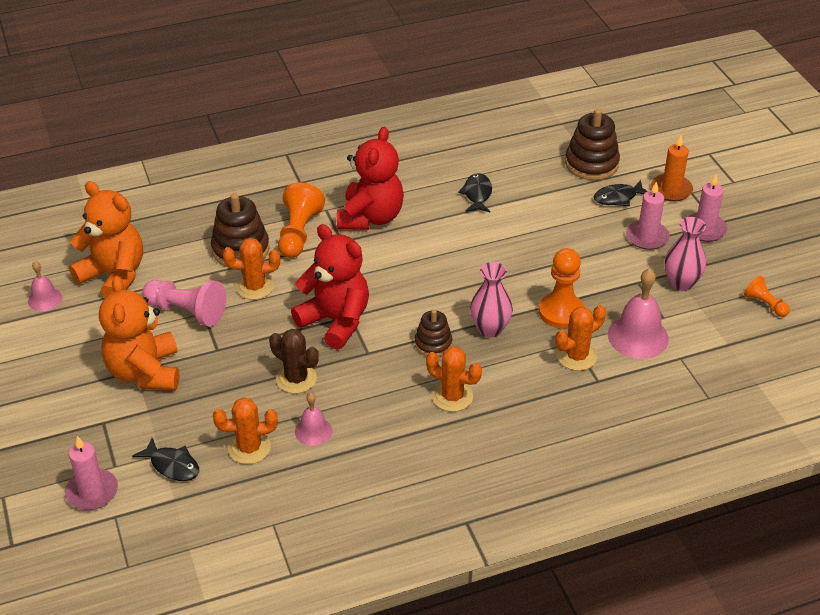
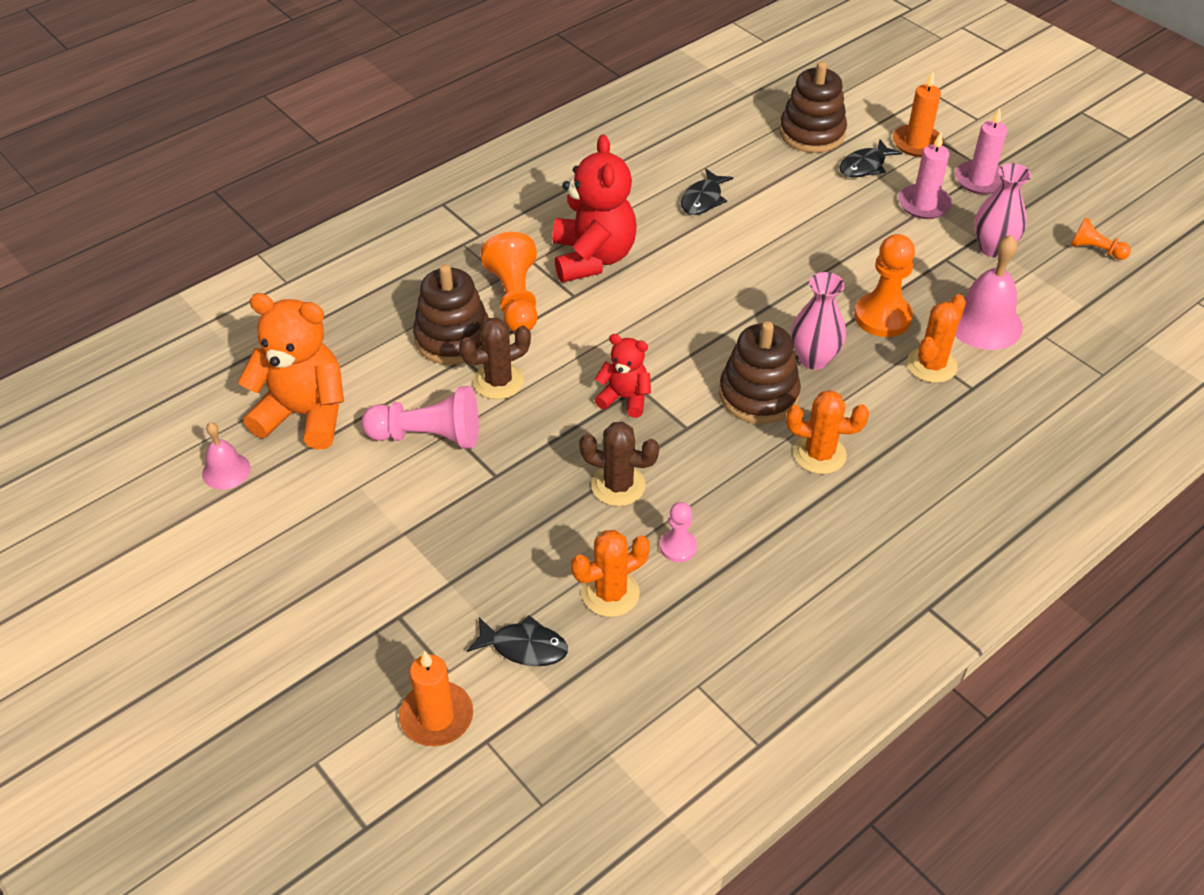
camera: 20 degrees left, 5 degrees up
pink candle [65,436,118,510] -> orange candle [399,651,473,746]
orange teddy bear [99,276,180,390] -> none
orange cactus [223,238,280,300] -> brown cactus [459,317,531,399]
red teddy bear [291,224,369,350] -> red teddy bear [595,334,651,418], size x0.54
pink bell [295,393,332,446] -> pink pawn [660,502,697,562]
brown stacking toy [415,310,452,357] -> brown stacking toy [719,321,801,424], size x1.64
black fish [458,173,492,212] -> black fish turned 135 degrees counterclockwise [681,169,733,215]

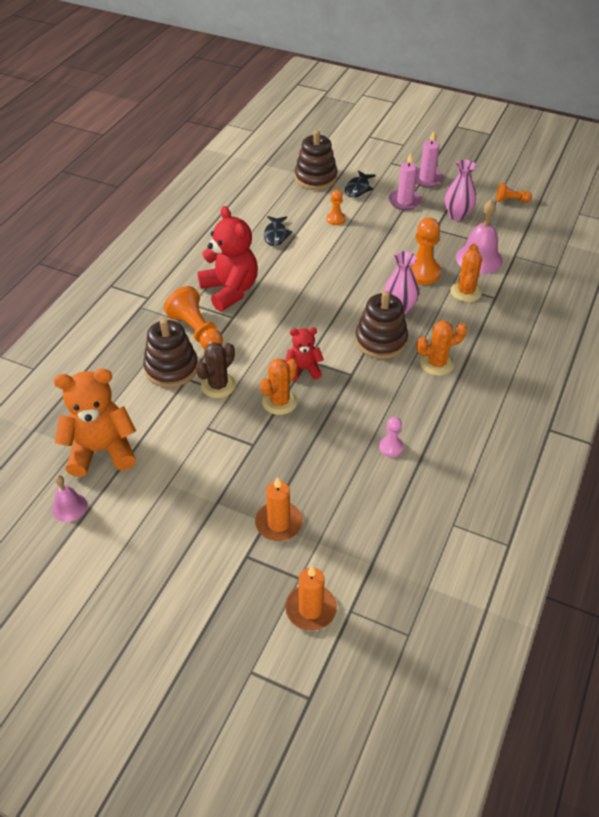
camera: 25 degrees left, 0 degrees up
pink pawn [361,386,479,449] -> none
black fish [467,615,568,666] -> none
orange cactus [571,530,650,617] -> orange cactus moved to [260,358,298,415]
brown cactus [579,422,659,506] -> none
orange candle [893,71,944,157] -> orange candle moved to [255,477,303,541]
none -> orange pawn [327,190,345,225]

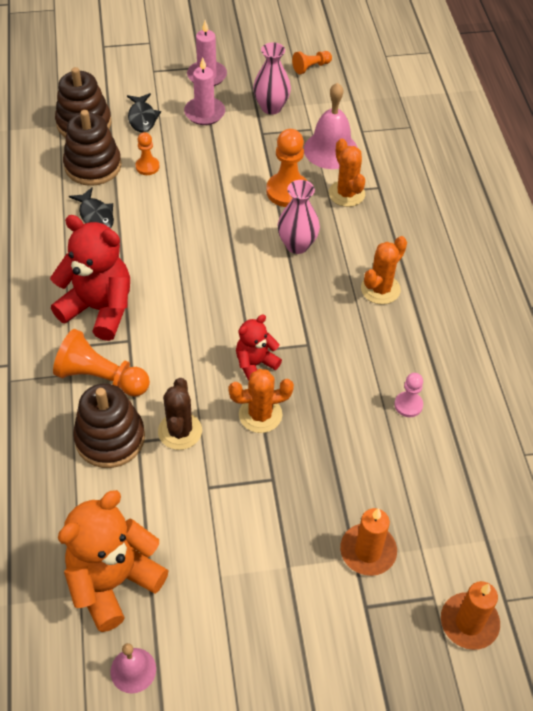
camera: 35 degrees left, 5 degrees up
orange cactus [260,358,298,415] -> orange cactus turned 75 degrees clockwise [228,369,294,433]
brown stacking toy [355,291,408,359] -> brown stacking toy moved to [63,110,122,186]

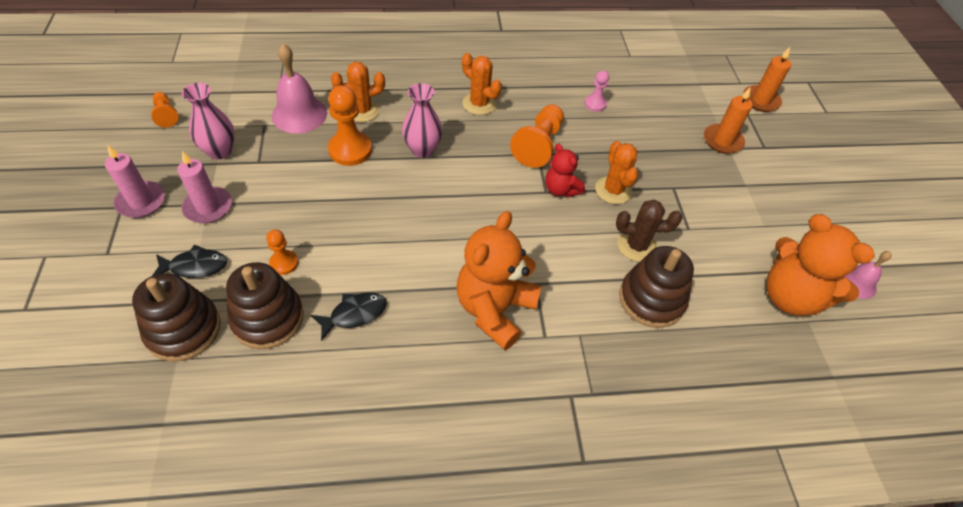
camera: 90 degrees left, 0 degrees up
red teddy bear [50,215,130,341] -> orange teddy bear [456,211,541,350]
orange pawn [53,329,150,397] -> orange pawn moved to [510,104,564,168]

